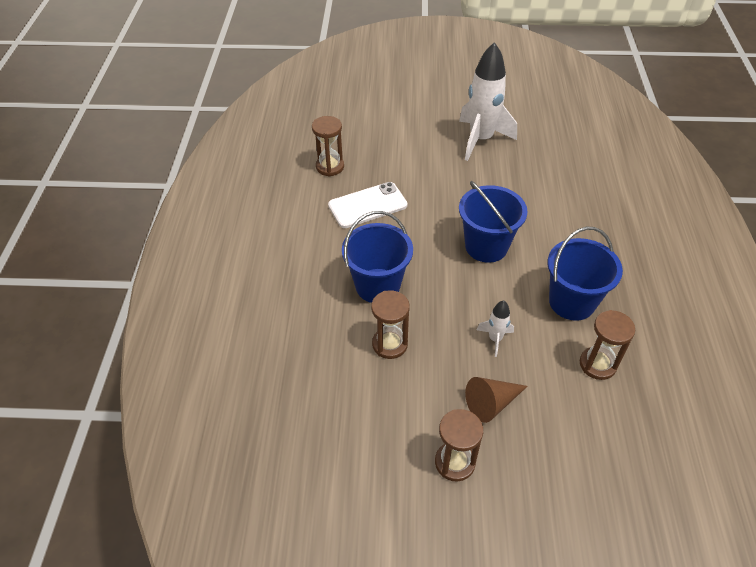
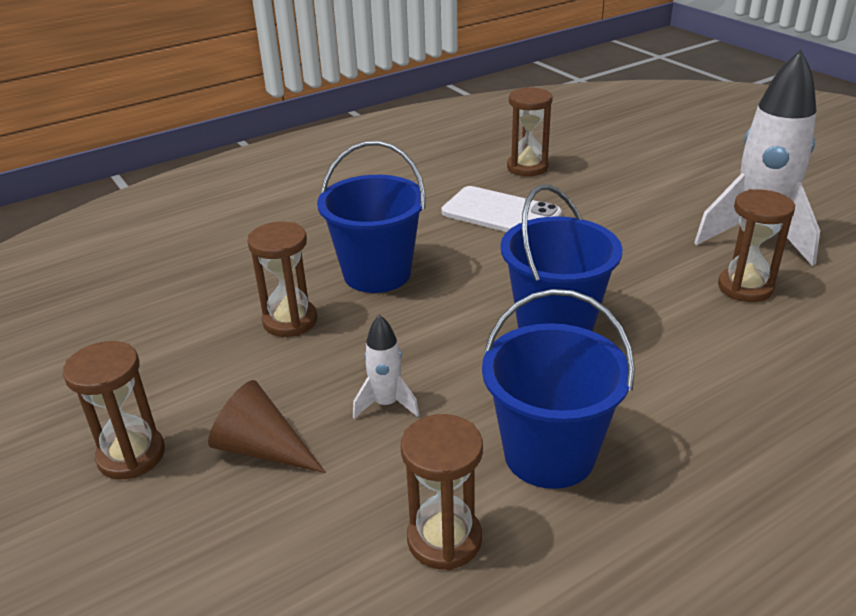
camera: 55 degrees right, 15 degrees down
none -> brown hourglass [718,189,795,302]

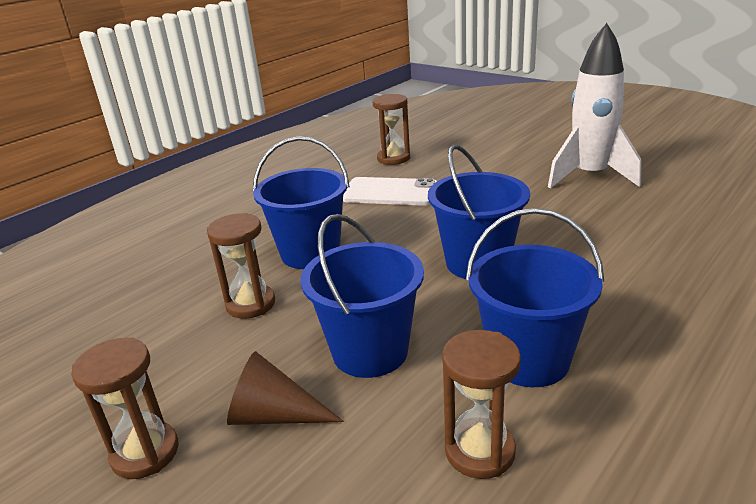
camera: 15 degrees left, 5 degrees down
white rocket [353,315,419,419] -> blue bucket [301,214,424,378]
brown hourglass [718,189,795,302] -> none

